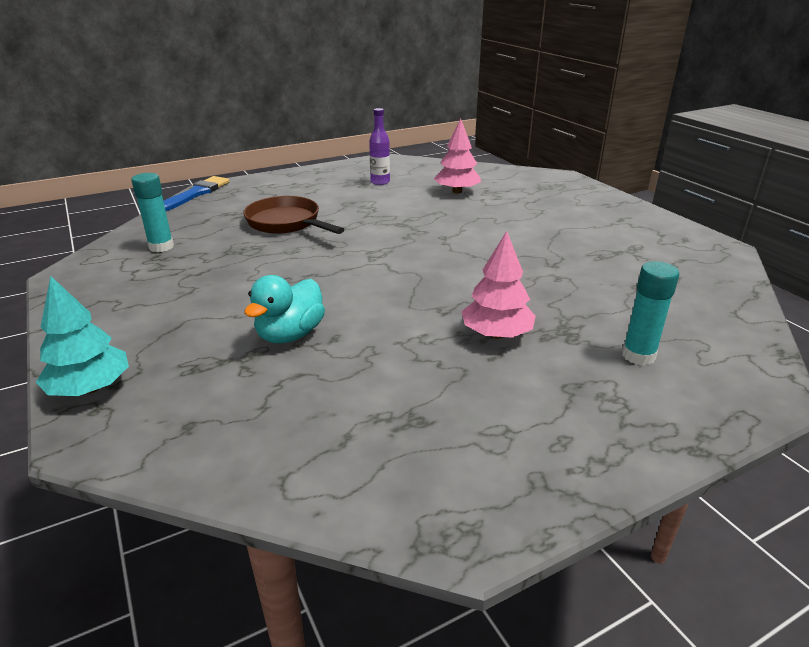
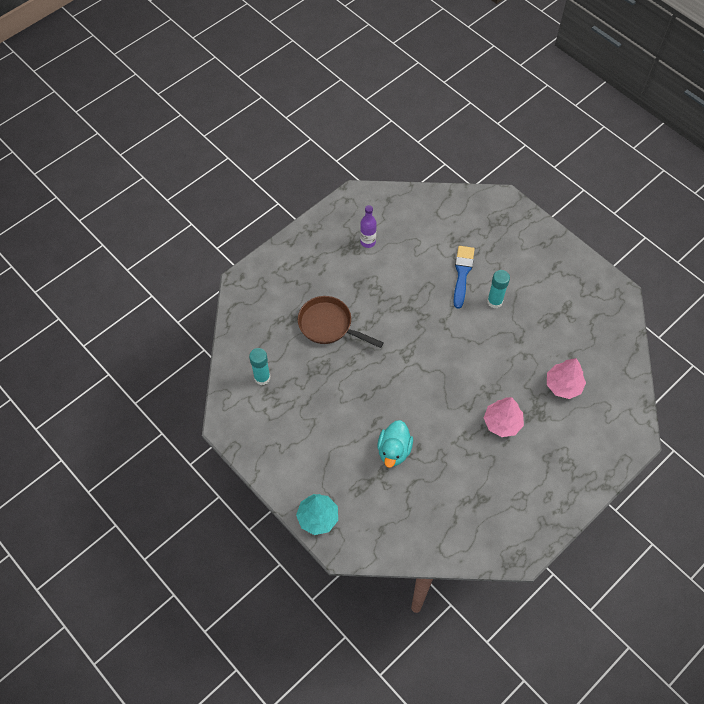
camera: 15 degrees left, 30 degrees up
blue brush [164,176,230,211] -> blue brush moved to [453,246,475,309]
pink tree [434,119,481,193] -> pink tree moved to [547,358,586,399]
turquoise glue stick [622,261,679,366] -> turquoise glue stick moved to [487,270,510,308]

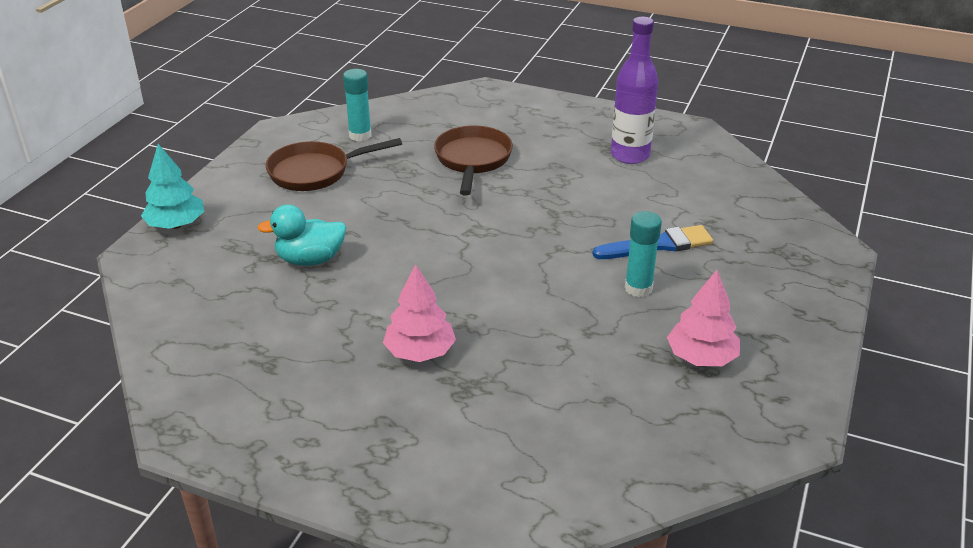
camera: 65 degrees right, 25 degrees down
purple bottle [360,205,377,248] -> purple bottle [611,17,658,164], size x1.65
pink tree [547,358,586,399] -> pink tree moved to [667,270,740,366]
none -> brown pan [266,138,402,191]

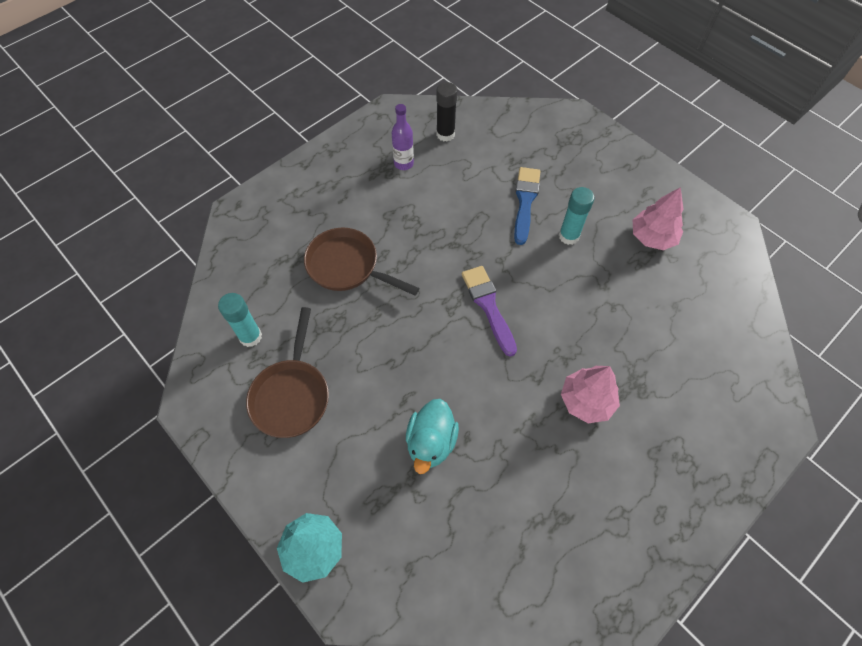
camera: 65 degrees left, 25 degrees up
purple bottle [611,17,658,164] -> purple bottle [392,104,414,170], size x0.61
none -> black glue stick [436,82,457,142]
none -> purple brush [462,266,517,357]

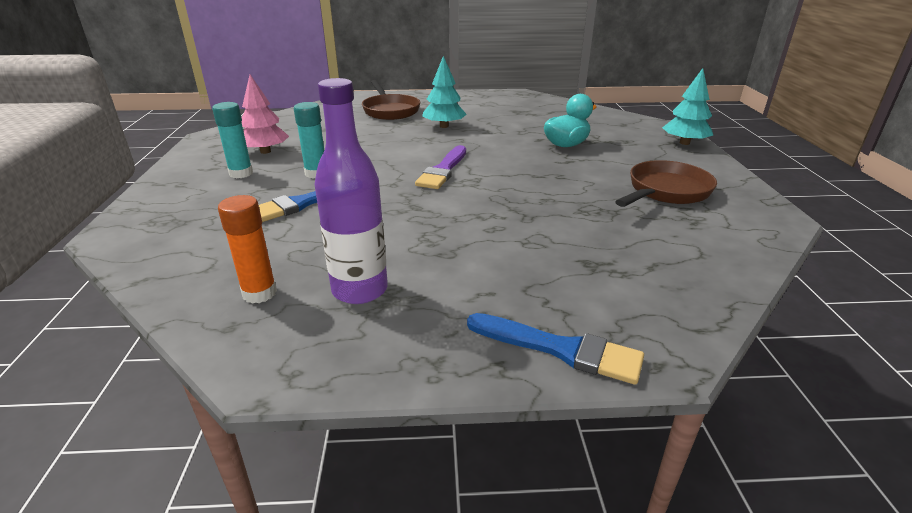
camera: 140 degrees left, 30 degrees down
turquoise glue stick [218,293,262,347] -> turquoise glue stick moved to [212,102,253,178]
brown pan [304,228,419,295] -> brown pan moved to [362,80,420,120]
purple bottle [392,104,414,170] -> purple bottle [314,78,388,304], size x1.65
black glue stick [436,82,457,142] -> orange glue stick [218,195,277,303]
pink tree [561,366,620,423] -> turquoise tree [422,56,467,128]
none -> blue brush [467,313,644,385]

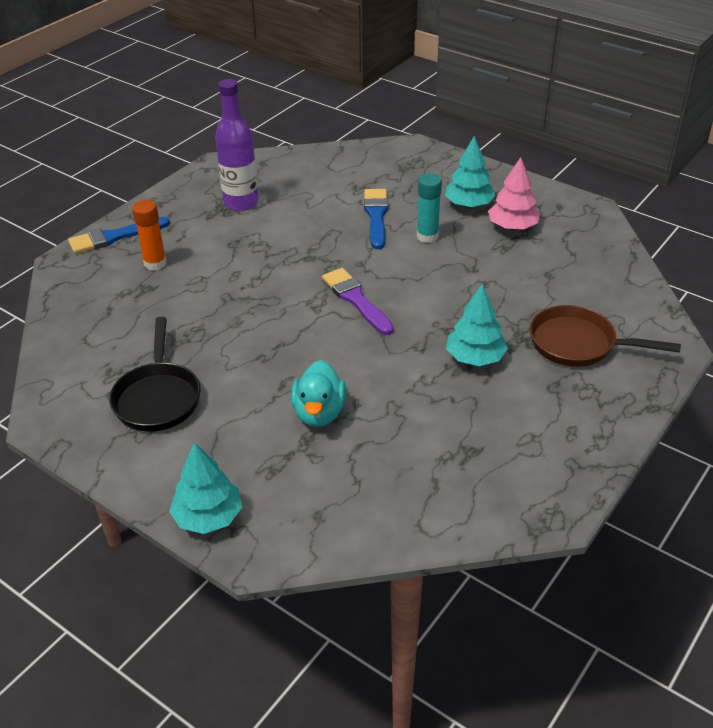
camera: 130 degrees right, 10 degrees up
turquoise glue stick [212,102,253,178] -> turquoise tree [445,136,496,208]
orange glue stick [218,195,277,303] -> orange glue stick moved to [132,200,167,271]
brown pan [615,160,717,207] -> black pan [109,317,201,432]

